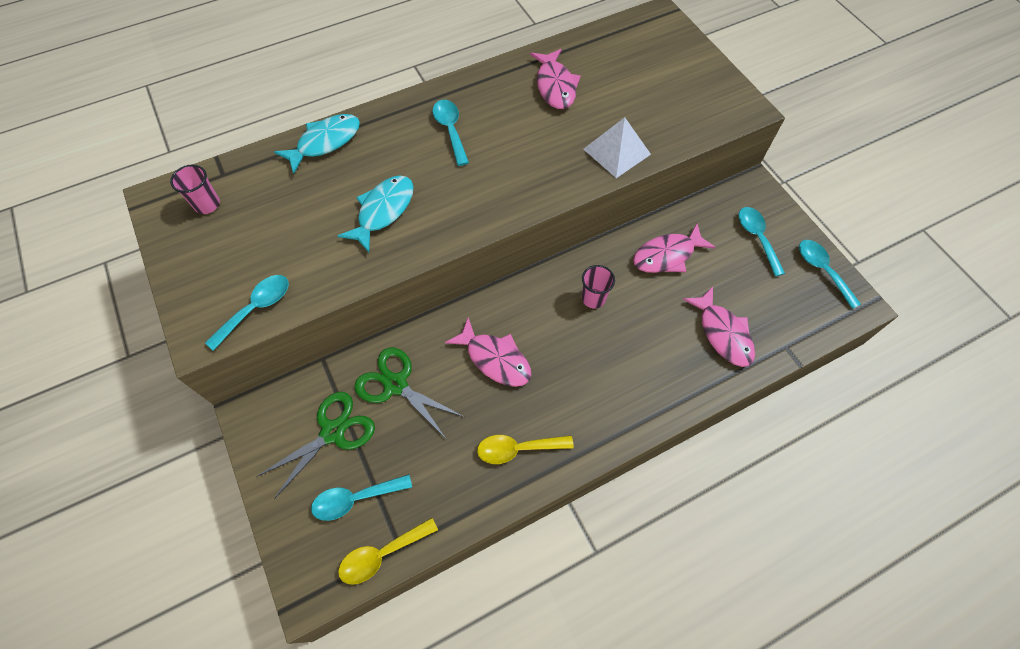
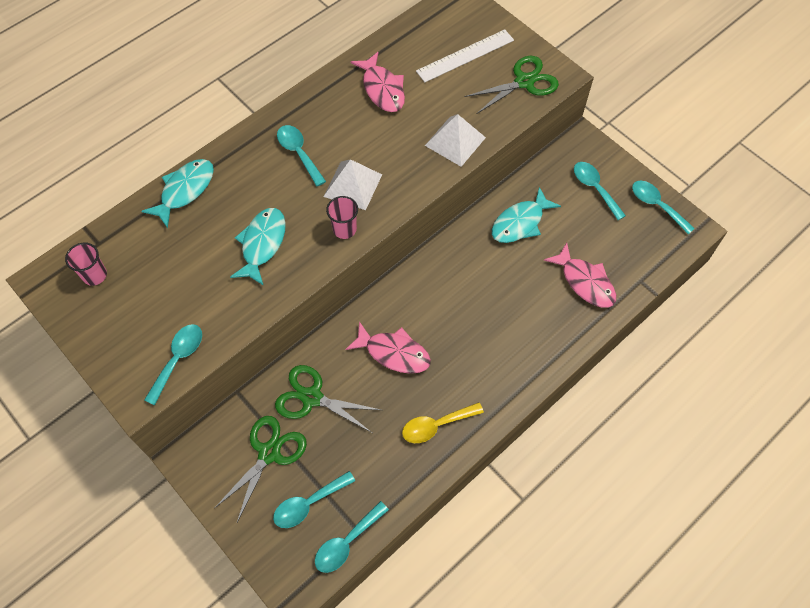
camera: 15 degrees left, 0 degrees up
yellow spoon [338,518,438,585] -> turquoise spoon [315,501,389,573]
pink cup [582,265,615,308] -> pink cup moved to [326,196,358,239]
pink fish [633,223,716,273] -> turquoise fish [492,187,561,243]
none -> white pyramid [323,159,382,210]
none -> white ruler [416,29,514,82]
none -> green scissors [464,56,559,114]

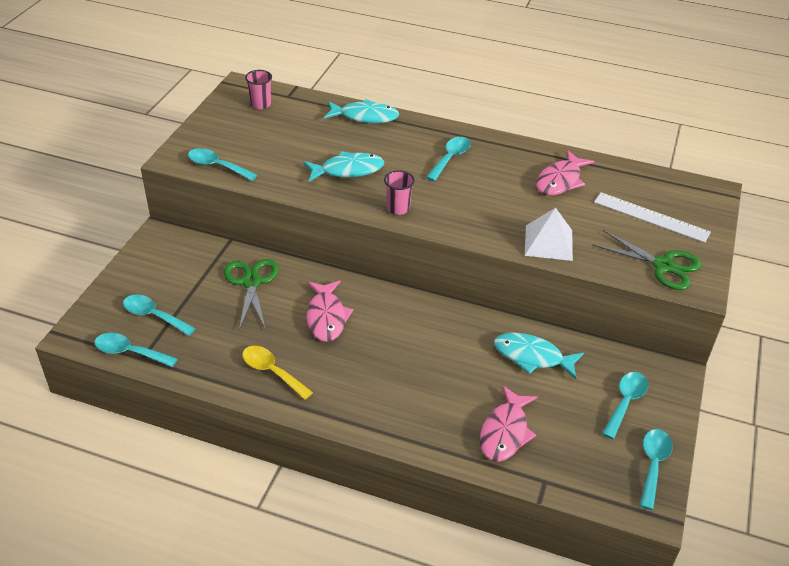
camera: 60 degrees right, 20 degrees down
turquoise spoon [144,324,202,405] -> turquoise spoon turned 150 degrees counterclockwise [188,148,257,181]
green scissors [215,416,307,522] -> none
white pyramid [323,159,382,210] -> none

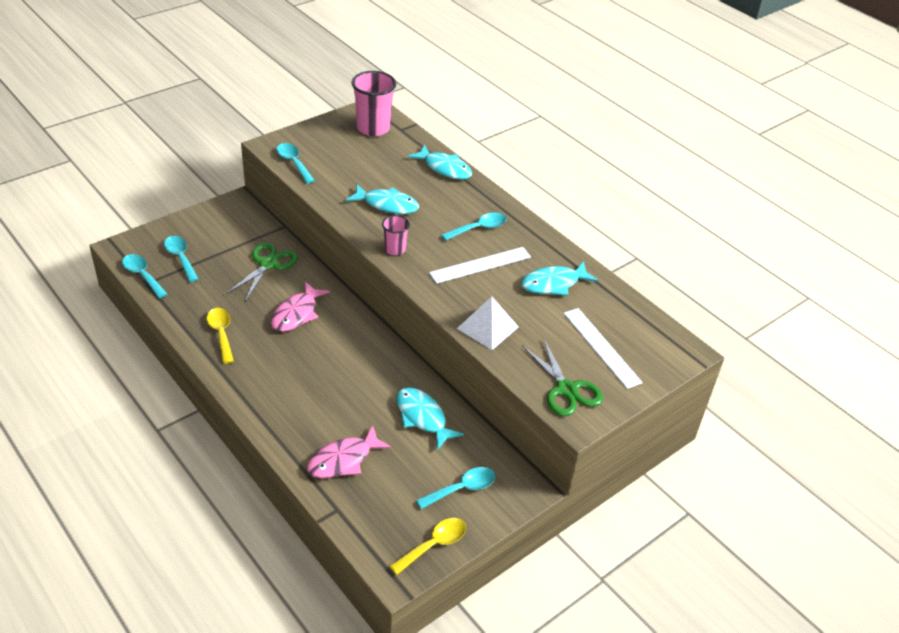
camera: 30 degrees right, 0 degrees up
pink cup [245,70,272,109] -> pink cup [352,71,396,136], size x1.83
pink fish [536,150,595,195] -> turquoise fish [521,262,598,296]
turquoise spoon [640,429,672,510] -> yellow spoon [389,518,466,575]
none -> white ruler [429,247,531,284]

